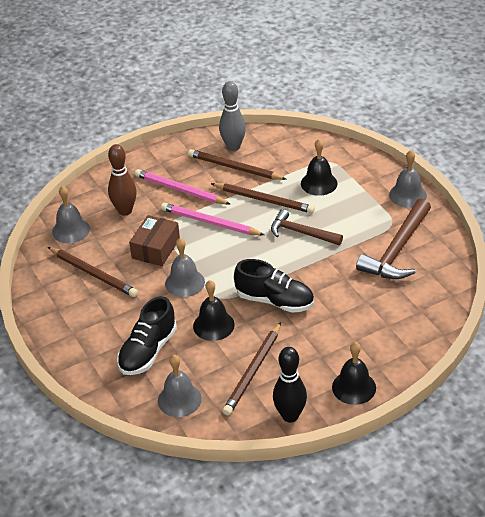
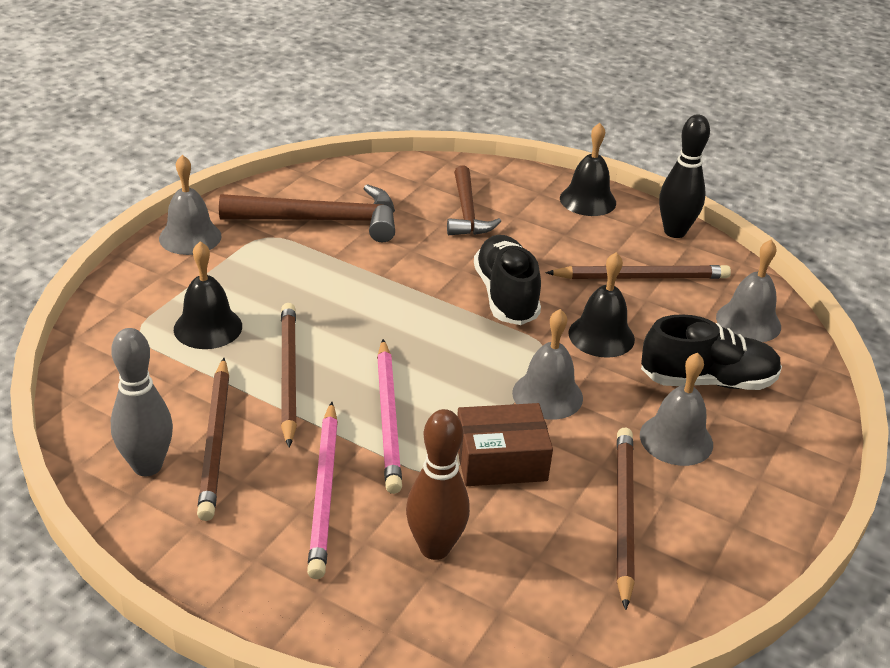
camera: 125 degrees left, 5 degrees down
grey bell [52,186,90,243] -> grey bell moved to [640,353,713,466]
brown hammer [271,209,343,245] -> brown hammer moved to [447,166,501,235]

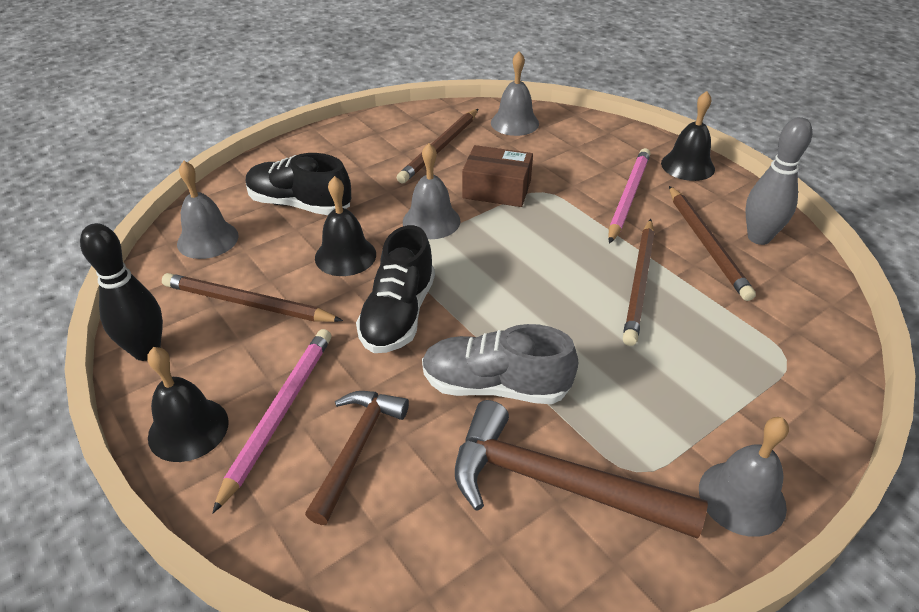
camera: 155 degrees left, 5 degrees up
black bell [174,241,242,349] -> black bell moved to [661,91,715,181]
brown pencil [197,358,229,521] -> brown pencil turned 150 degrees clockwise [669,186,756,301]
pink pencil [377,339,402,494] -> pink pencil moved to [213,329,331,513]
brown bowling pin [406,409,470,560] -> none
grey bell [640,353,713,466] -> grey bell moved to [491,51,539,136]
none -> grey shoe [422,324,578,404]

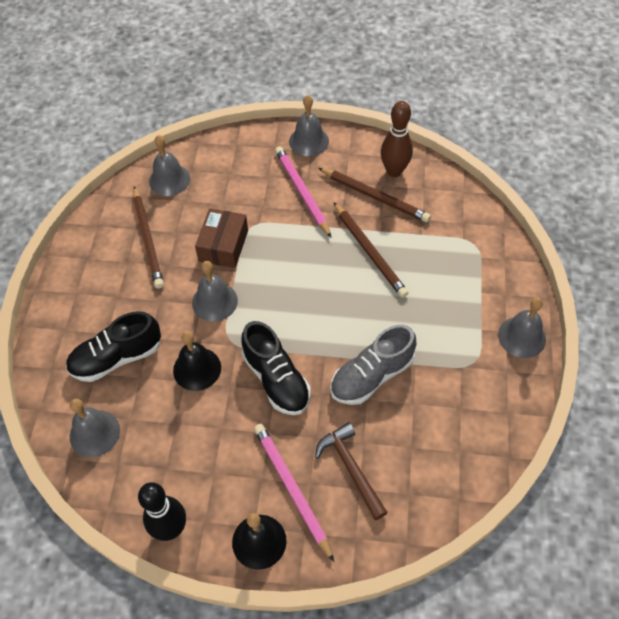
camera: 45 degrees left, 15 degrees up
brown pencil [162,273,343,322] -> none
brown hammer [455,400,708,539] -> none
brown box [462,145,533,207] -> brown box turned 45 degrees counterclockwise [195,208,248,268]
black bell [661,91,715,181] -> grey bell [289,95,329,156]
grey bowling pin [745,117,812,245] -> brown bowling pin [381,101,413,177]

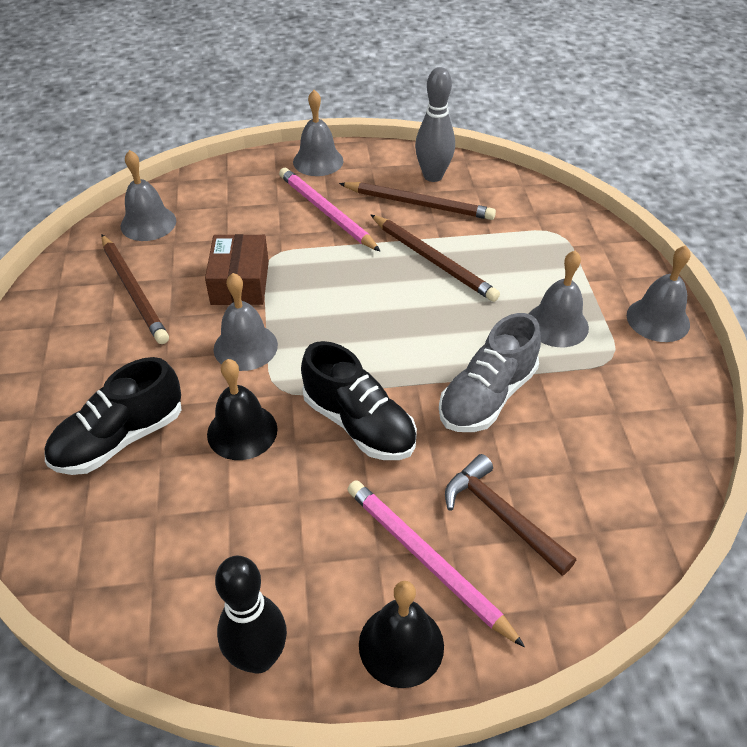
camera: 15 degrees left, 10 degrees down
grey bell [70,399,120,457] -> grey bell moved to [529,251,589,347]
brown bowling pin [381,101,413,177] -> grey bowling pin [415,67,455,182]

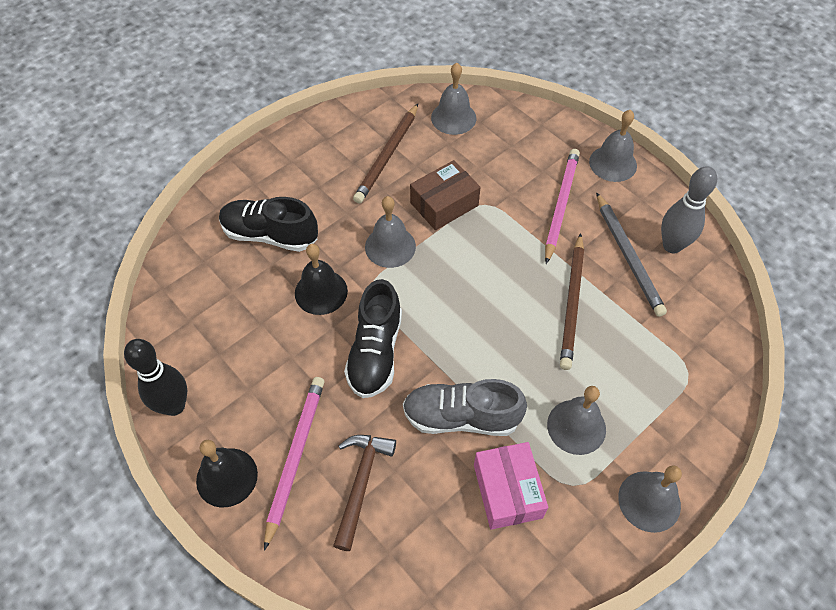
camera: 55 degrees right, 10 degrees up
brown pencil [339,182,496,220] -> grey pencil [596,192,667,317]
none -> pink box [474,442,548,530]

